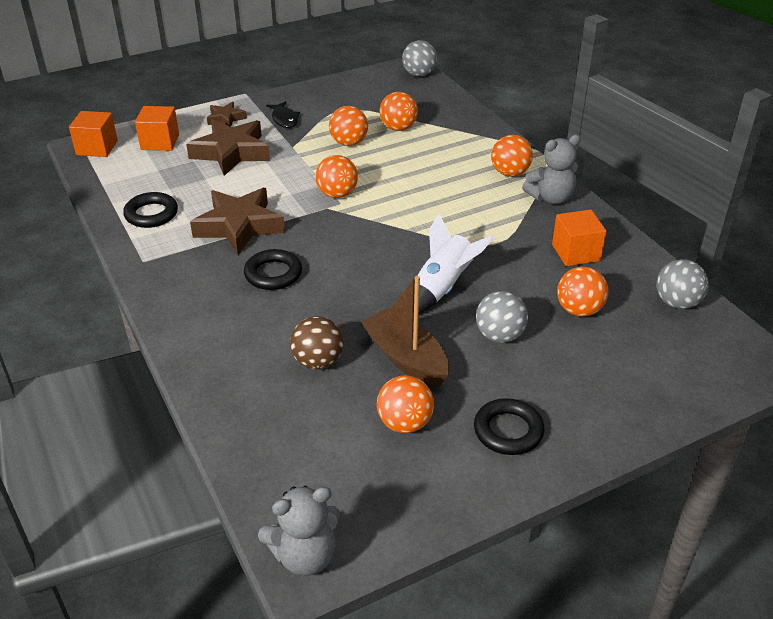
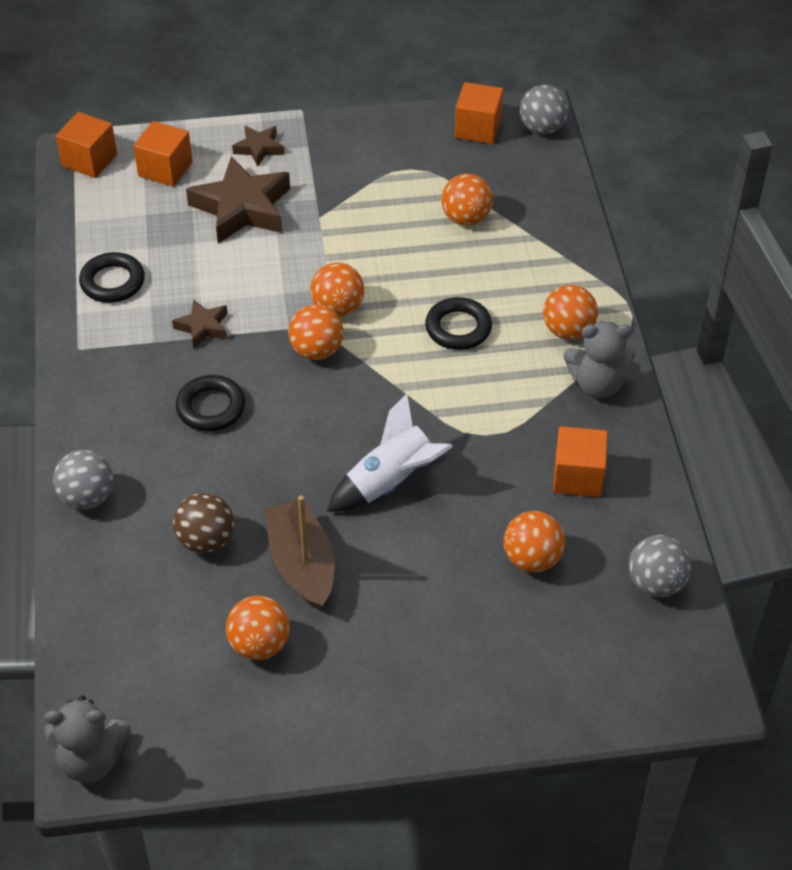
camera: 20 degrees right, 10 degrees up
brown star [190,188,285,255] -> brown star [172,299,228,349], size x0.51
black fish [266,101,300,128] -> none
orange ball [329,106,368,146] -> orange ball moved to [288,304,344,360]
black ring [474,398,544,455] -> black ring moved to [425,297,492,350]
grey ball [476,291,528,343] -> grey ball moved to [53,450,114,509]
none -> orange cube [455,82,503,144]

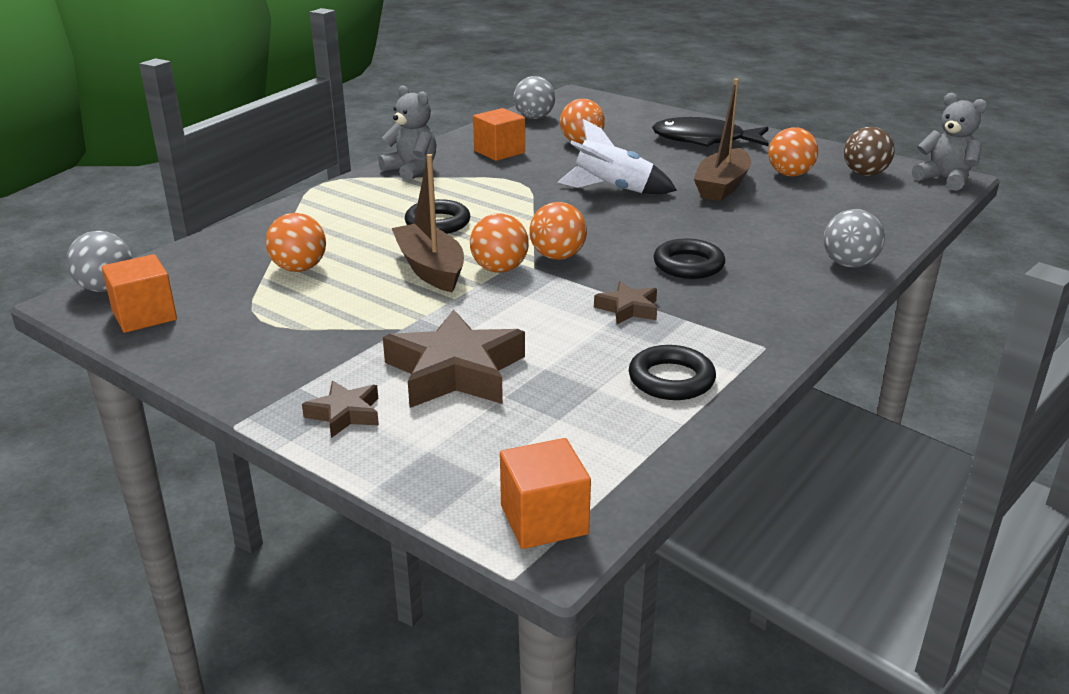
camera: 135 degrees left, 20 degrees down
orange cube [133,121,193,187] -> none
brown ball [173,493,234,554] -> brown ball moved to [844,127,895,176]
orange ball [543,285,598,340] -> none
none -> brown boat [392,154,464,292]
none -> black fish [652,117,769,147]

